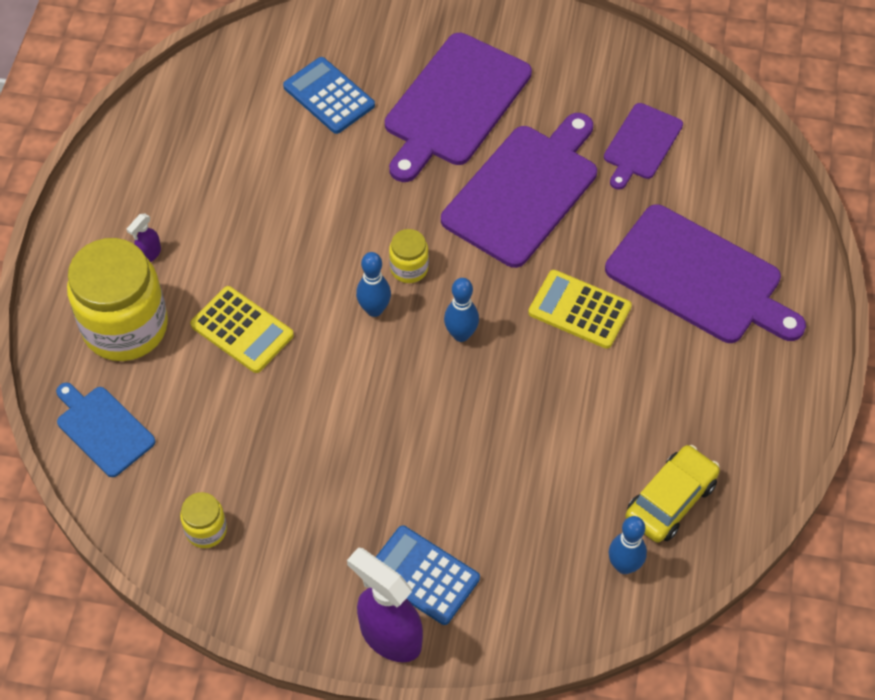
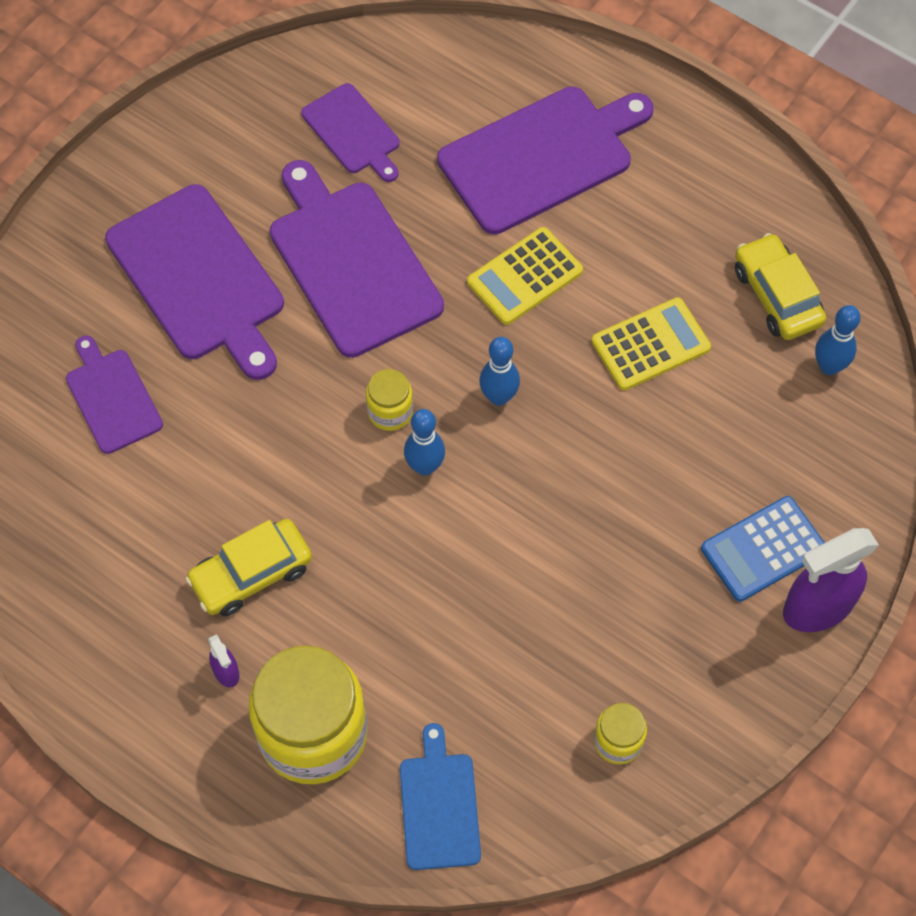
camera: 65 degrees left, 5 degrees up
blue cutting board [56,383,155,477] -> blue cutting board turned 105 degrees clockwise [400,723,481,870]
yellow calculator [190,286,294,373] -> yellow calculator moved to [592,297,711,390]
blue calculator [283,57,375,134] -> purple cutting board [66,336,163,454]
none -> yellow car [185,519,312,617]

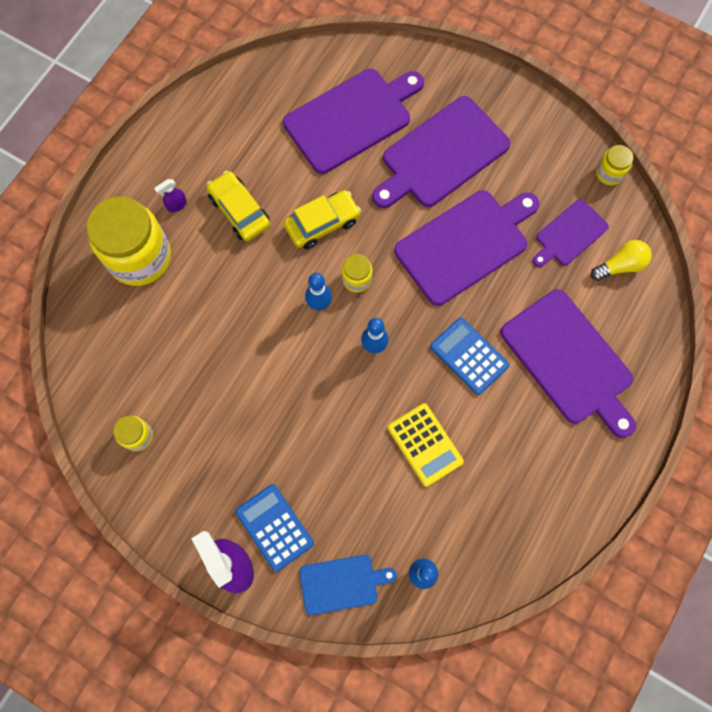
camera: 85 degrees right, 10 degrees up
purple cutting board [66,336,163,454] -> purple cutting board [283,69,424,174], size x1.80
blue cutting board [400,723,481,870] -> blue cutting board moved to [299,555,397,615]
yellow calculator [467,227,583,325] -> blue calculator [430,318,509,395]
yellow car [735,233,826,340] -> yellow car moved to [284,190,361,249]
none -> yellow light bulb [591,240,652,281]
none -> yellow jar [596,145,633,185]

